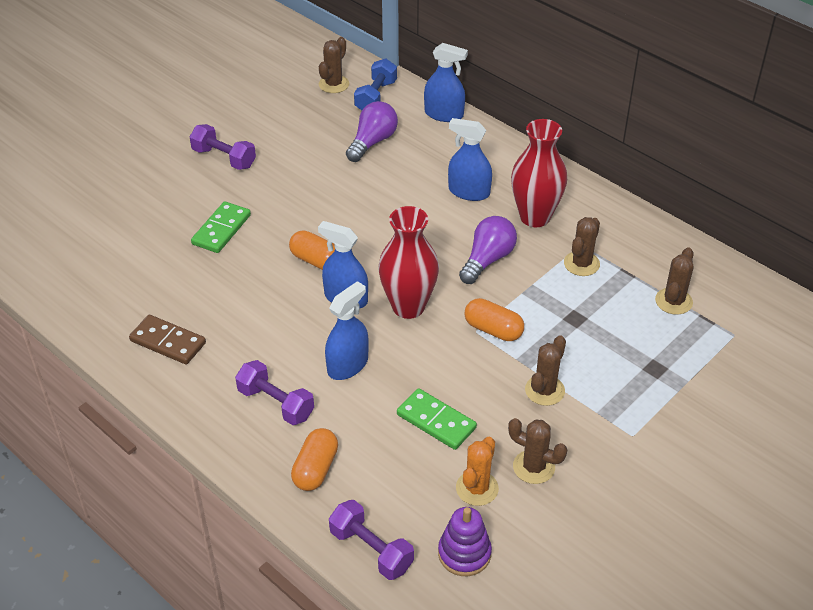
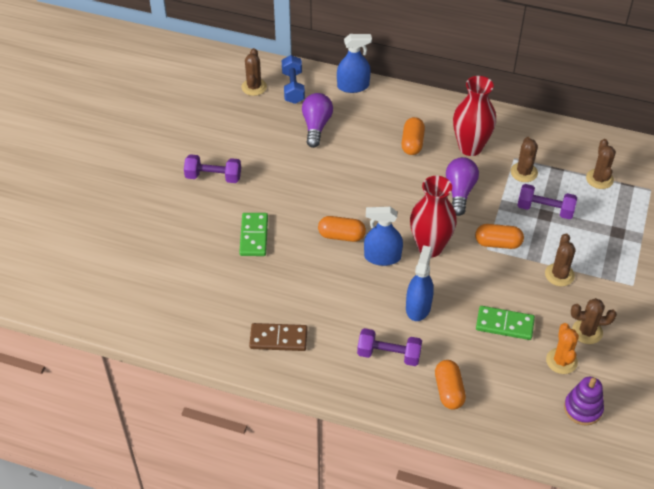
camera: 25 degrees left, 5 degrees up
purple dumbbell [329,500,414,580] -> purple dumbbell moved to [517,184,577,219]
blue spray bottle [448,118,492,201] -> orange capsule [401,117,425,155]

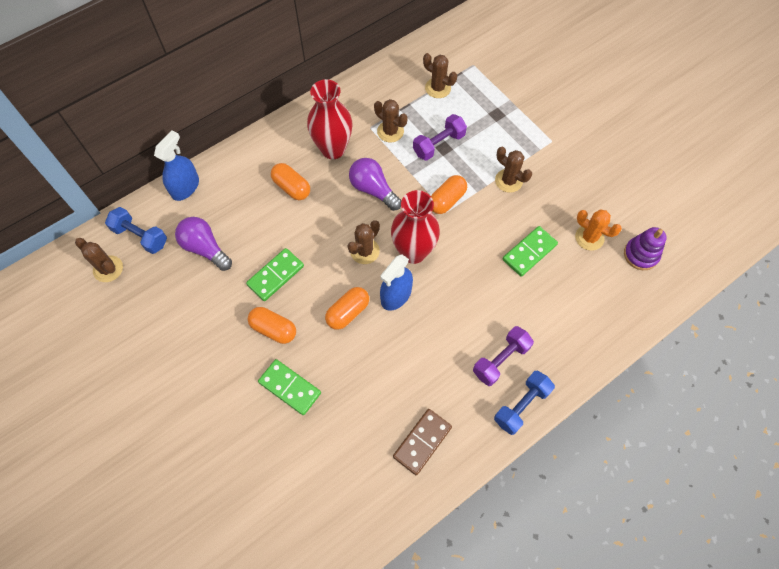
camera: 55 degrees left, 15 degrees up
purple dumbbell [184,154,241,183] -> none
blue spray bottle [406,245,434,321] -> none
orange capsule [435,360,466,410] -> orange capsule moved to [248,307,296,344]
brown cactus [571,298,617,344] -> brown cactus moved to [348,220,380,264]
none -> green domino [246,248,304,301]
none -> blue dumbbell [494,371,555,435]

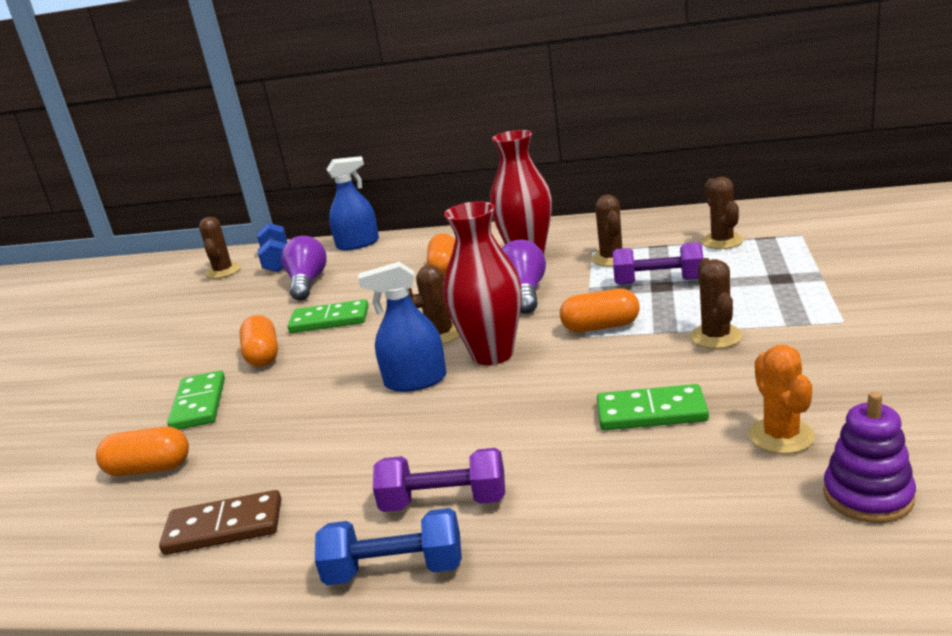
camera: 50 degrees right, 40 degrees down
orange capsule [325,287,369,330] -> orange capsule moved to [96,427,189,476]

